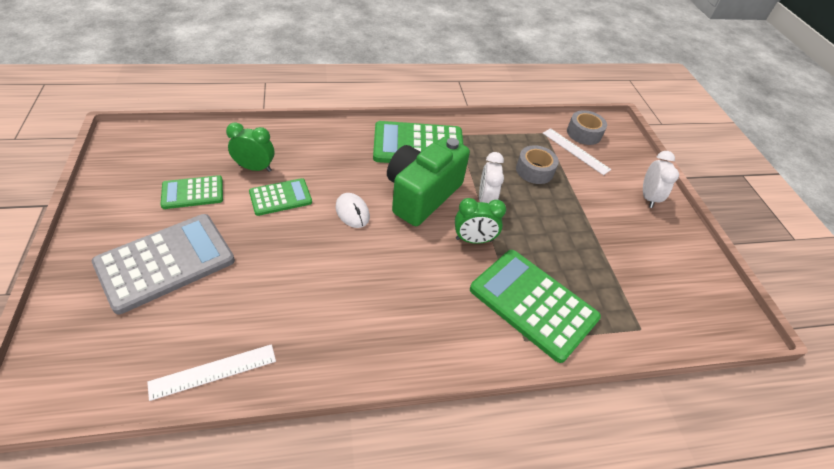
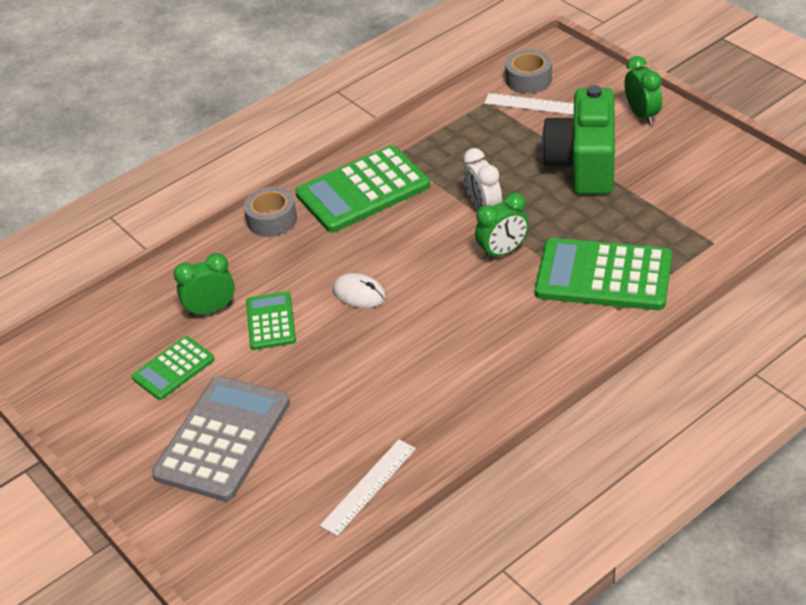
camera: 20 degrees left, 5 degrees down
green calculator [249,178,312,216] -> green calculator turned 45 degrees counterclockwise [246,291,296,350]
green camera [387,136,470,226] -> green camera moved to [542,85,615,194]
grey tape [516,145,559,184] -> grey tape moved to [244,187,297,237]
white clock [643,151,679,208] -> green clock [624,56,662,125]

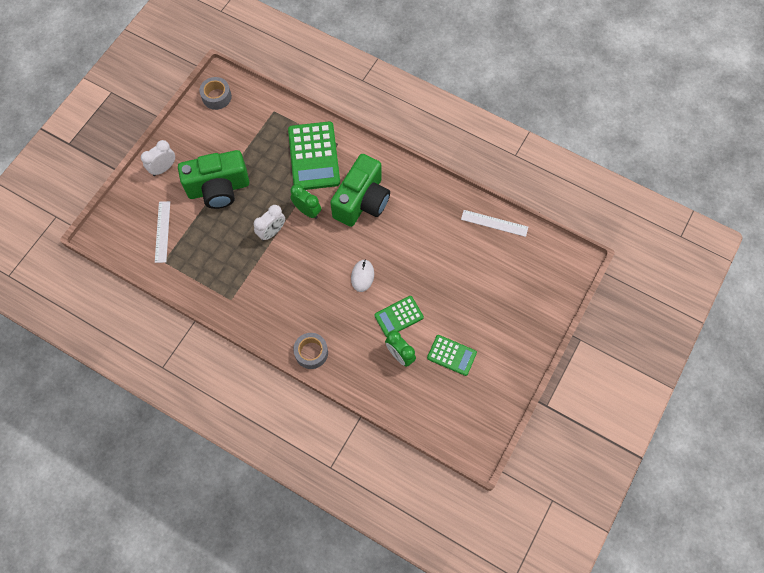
camera: 115 degrees left, 25 degrees up
grey calculator [152,376,290,502] -> none
green calculator [295,145,430,233] -> none
grey tape [505,49,552,93] -> grey tape moved to [199,77,232,110]
green clock [624,56,662,125] -> white clock [141,140,175,176]
none -> green camera [330,154,390,227]

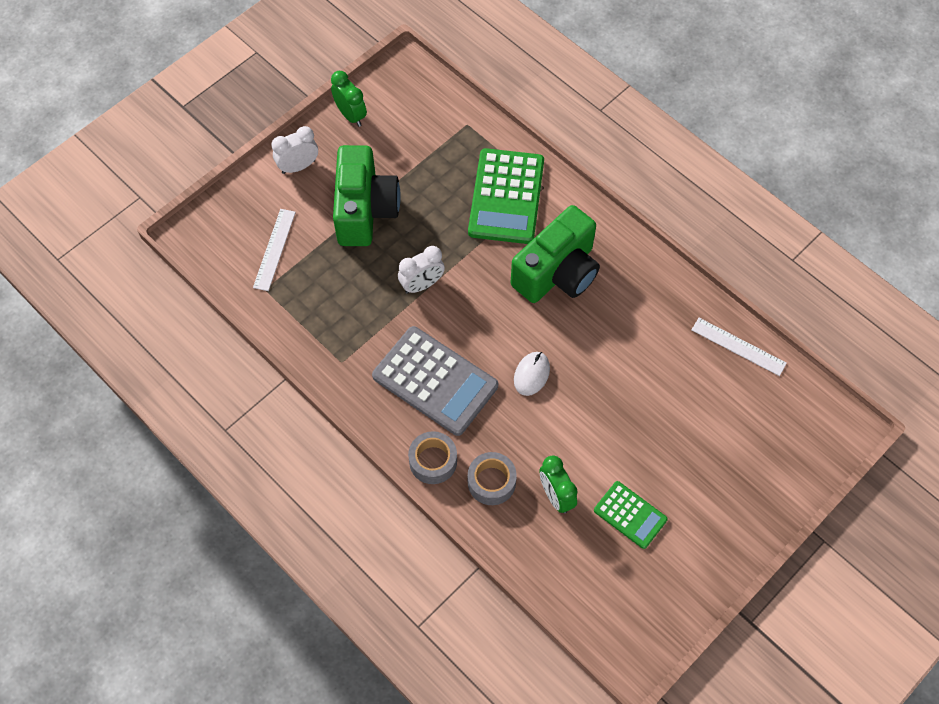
camera: 15 degrees right, 5 degrees down
green camera [178,150,249,209] -> green camera turned 90 degrees counterclockwise [333,145,401,246]
grey tape [199,77,232,110] -> grey tape moved to [468,452,517,505]
green clock [290,184,321,219] -> green clock moved to [331,71,367,127]
green calculator [374,296,424,337] -> none
none -> grey calculator [372,326,498,436]

